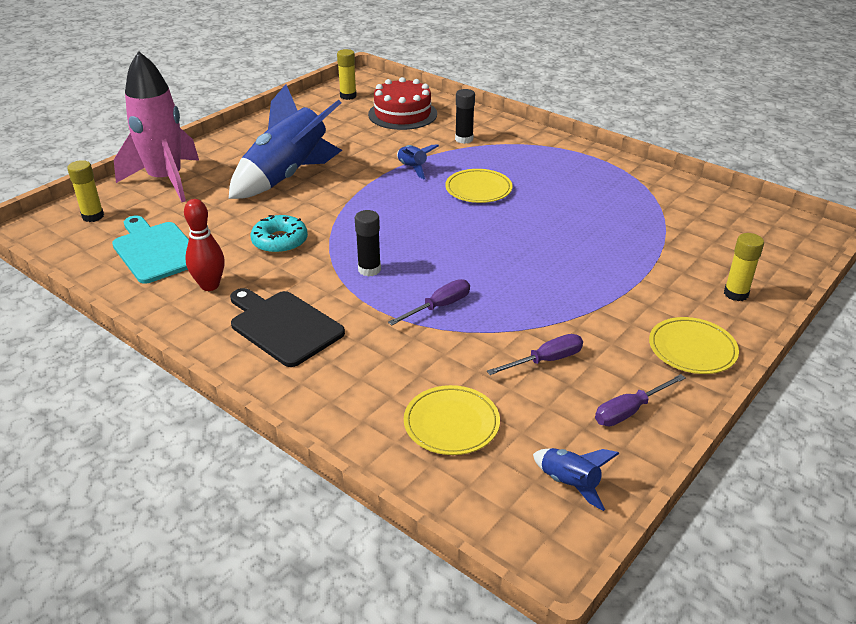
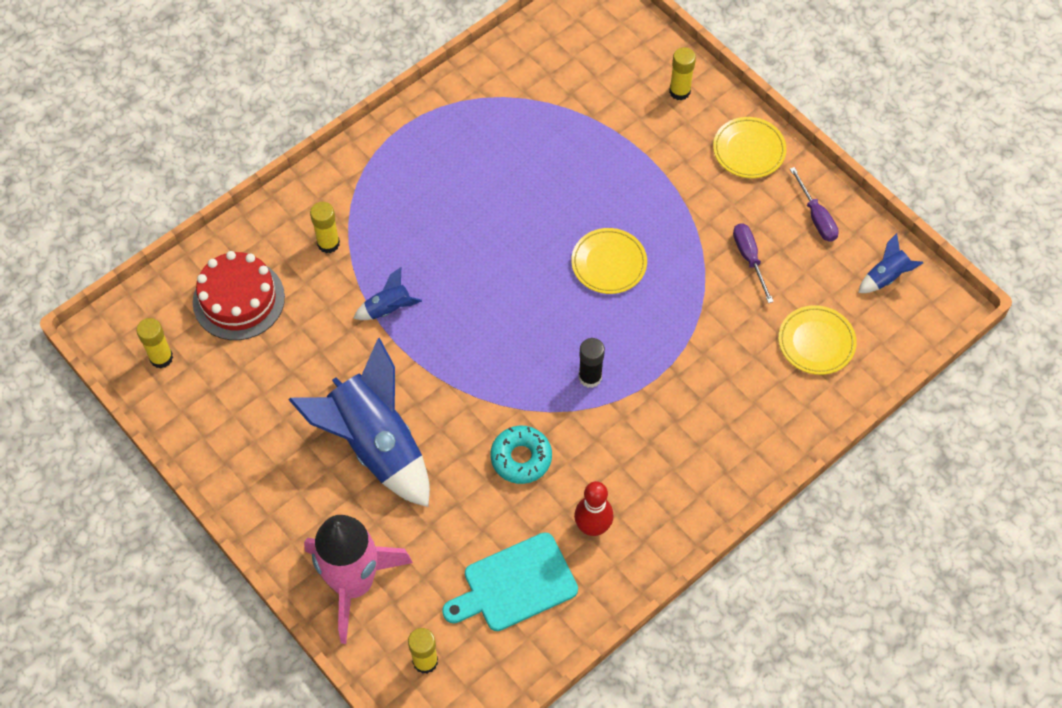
camera: 80 degrees left, 25 degrees up
black cutting board [230,288,345,367] -> none
purple screwdriver [388,279,470,325] -> none
yellow plate [445,169,513,203] -> yellow plate moved to [571,228,647,294]
black glue stick [455,89,475,144] -> yellow glue stick [310,202,340,253]

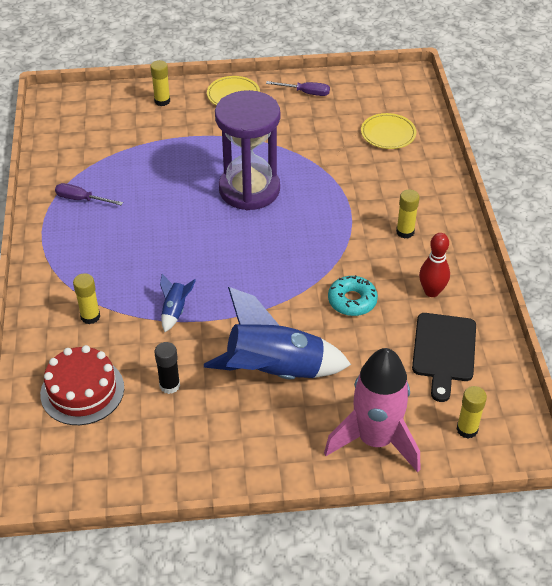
camera: 55 degrees left, 15 degrees down
yellow glue stick [136,318,173,368] -> yellow glue stick moved to [396,189,420,239]
turquoise cutting board [442,532,578,631] -> black cutting board [412,313,476,402]
yellow plate [571,228,647,294] -> purple hourglass [215,90,280,211]
black glue stick [579,338,605,388] -> black glue stick moved to [155,342,180,394]
purple screwdriver [733,223,774,303] -> purple screwdriver moved to [55,183,123,205]
blue rocket [858,233,923,293] -> none

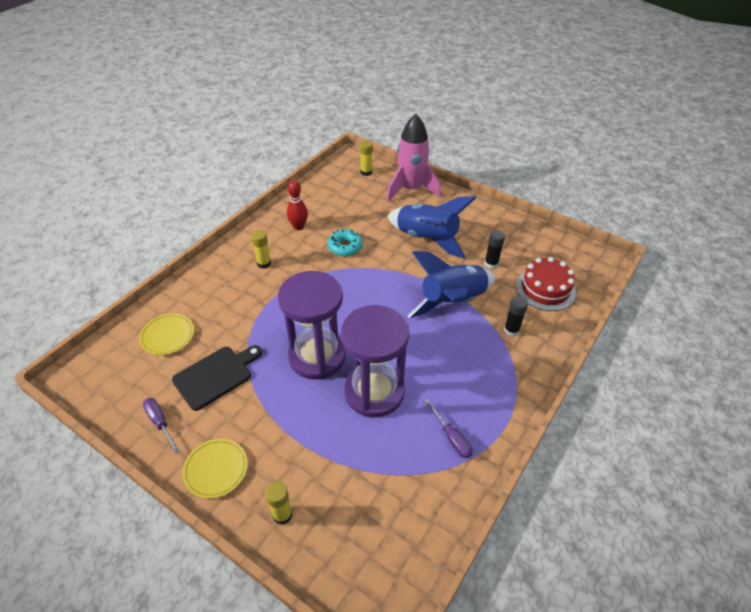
camera: 140 degrees left, 0 degrees up
yellow glue stick [73,273,100,324] -> black glue stick [504,296,528,337]
blue rocket [160,274,196,332] -> blue rocket [408,251,495,318], size x2.33
black cutting board [412,313,476,402] -> black cutting board moved to [172,345,262,411]
none -> purple hourglass [341,305,409,417]

